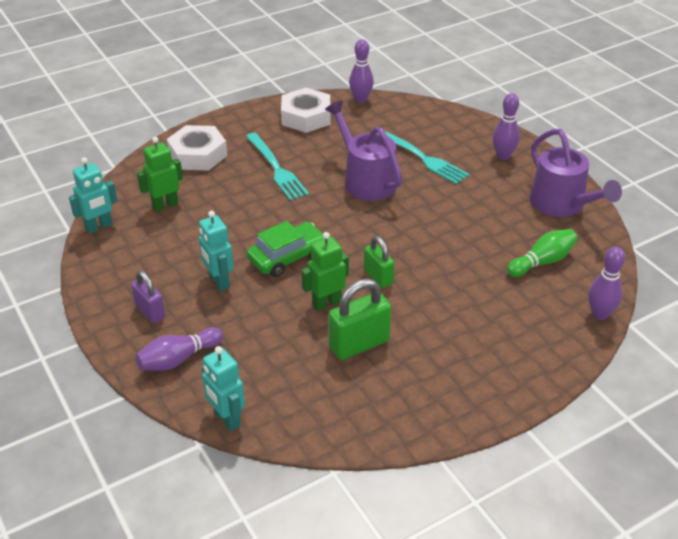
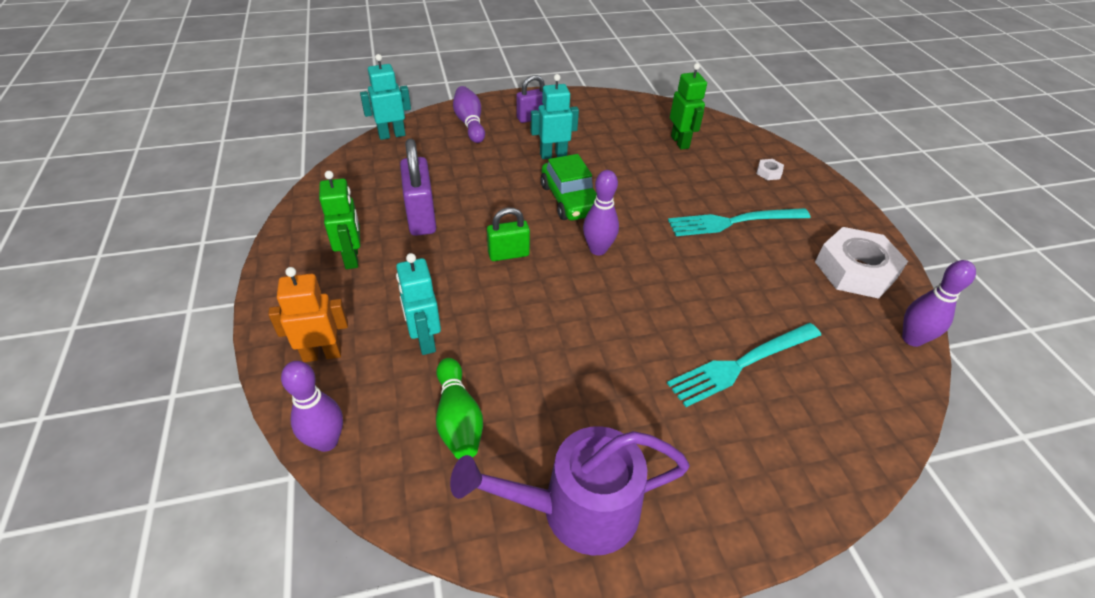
camera: 105 degrees right, 5 degrees up
turquoise robot [69,157,117,234] -> turquoise robot moved to [396,253,441,355]
white nut [167,125,227,171] -> white nut [756,159,784,180], size x0.40
green robot [302,232,349,311] -> green robot moved to [319,171,360,269]
purple watering can [325,101,402,201] -> none
green padlock [329,278,391,360] -> purple padlock [400,139,436,236]
purple bowling pin [493,93,520,160] -> purple bowling pin moved to [583,170,619,255]
none -> orange robot [268,267,348,362]

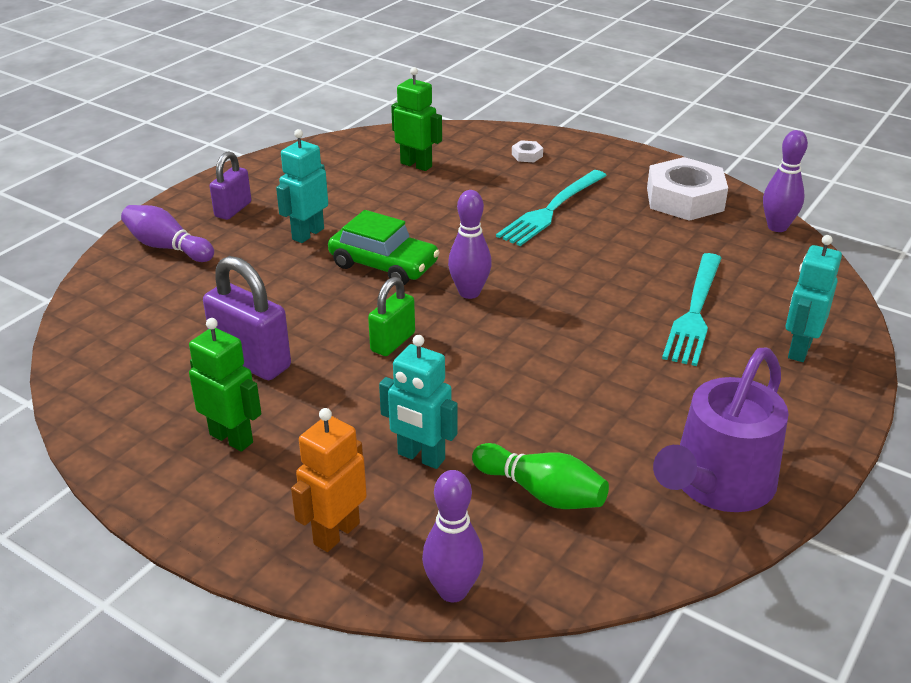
camera: 40 degrees left, 10 degrees down
turquoise robot [360,54,411,140] -> turquoise robot moved to [786,235,842,362]

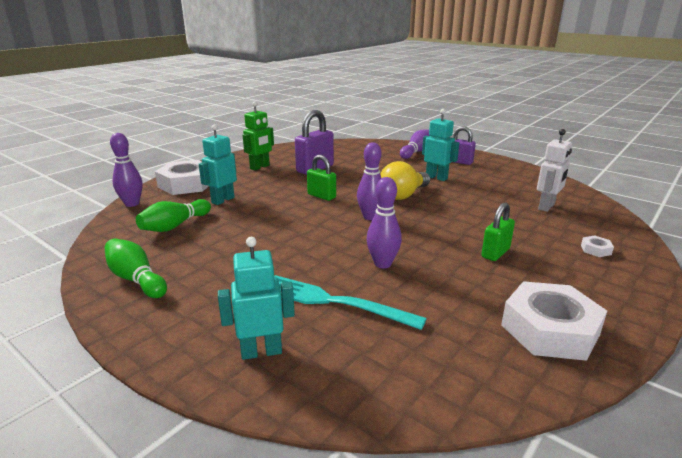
camera: 95 degrees right, 10 degrees down
orange robot [291,408,367,552] -> white nut [155,160,209,195]
green car [328,210,440,285] -> yellow light bulb [380,161,430,200]
green robot [391,67,442,171] -> white robot [537,129,572,212]
turquoise fork [496,170,607,246] -> green padlock [481,202,515,261]
purple watering can [653,348,789,512] -> green bowling pin [104,238,167,298]
purple bowling pin [763,130,808,232] -> purple bowling pin moved to [367,177,402,268]
turquoise robot [786,235,842,362] -> turquoise robot turned 45 degrees counterclockwise [218,237,295,360]

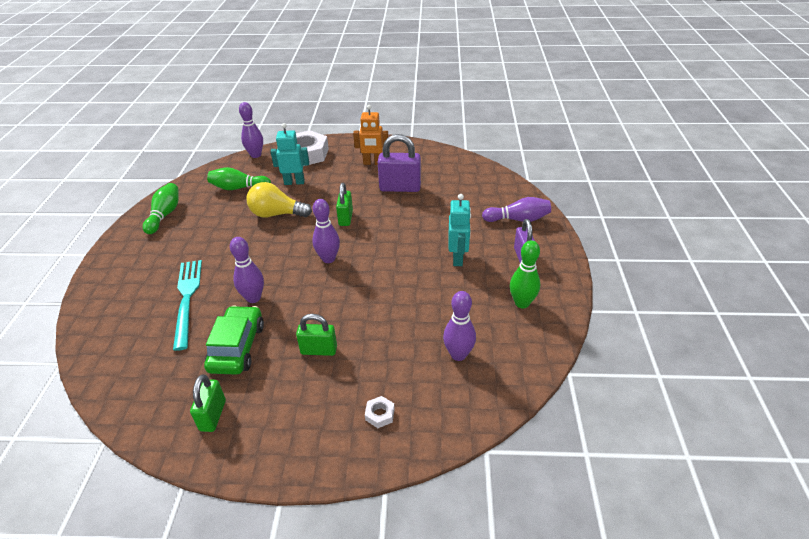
camera: 55 degrees right, 15 degrees up
turquoise robot [218,237,295,360] -> none
green robot [243,101,274,170] -> orange robot [353,105,388,165]
yellow light bulb [380,161,430,200] -> yellow light bulb moved to [246,182,312,218]
white nut [501,281,607,361] -> green padlock [190,374,226,432]
white robot [537,129,572,212] -> purple bowling pin [443,291,476,361]
none -> green car [204,305,264,375]
none -> green bowling pin [510,240,540,308]

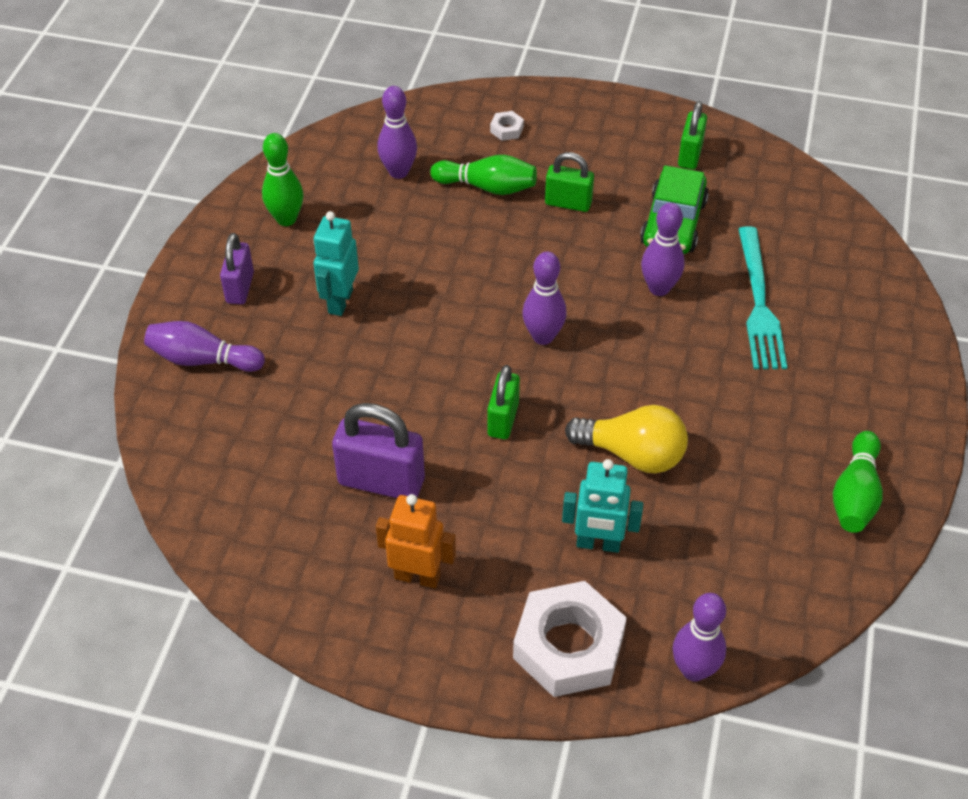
camera: 170 degrees left, 10 degrees up
green bowling pin [207,167,271,190] -> green bowling pin moved to [430,155,537,195]

